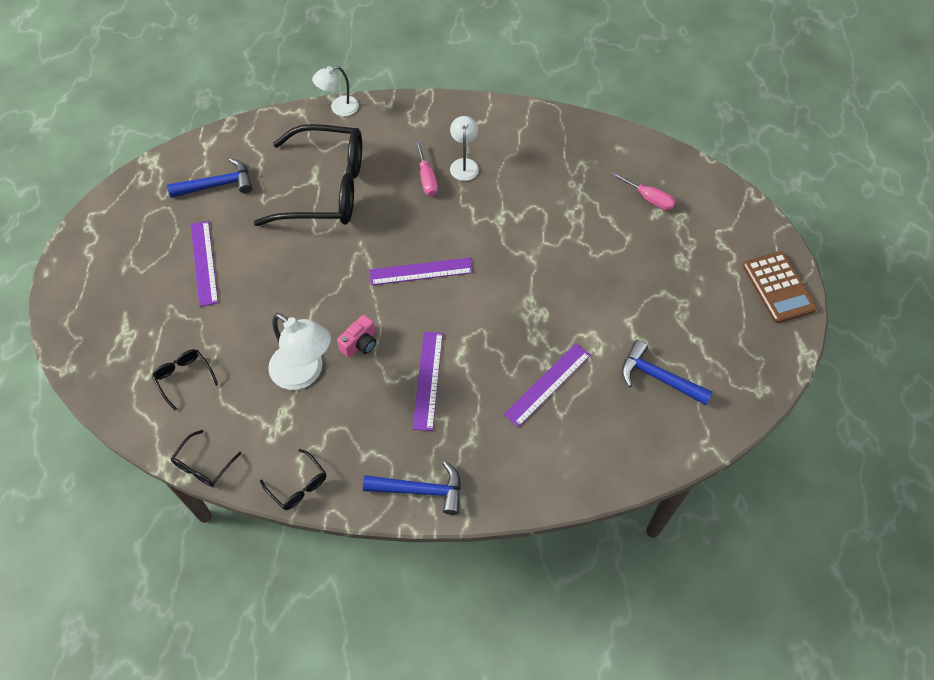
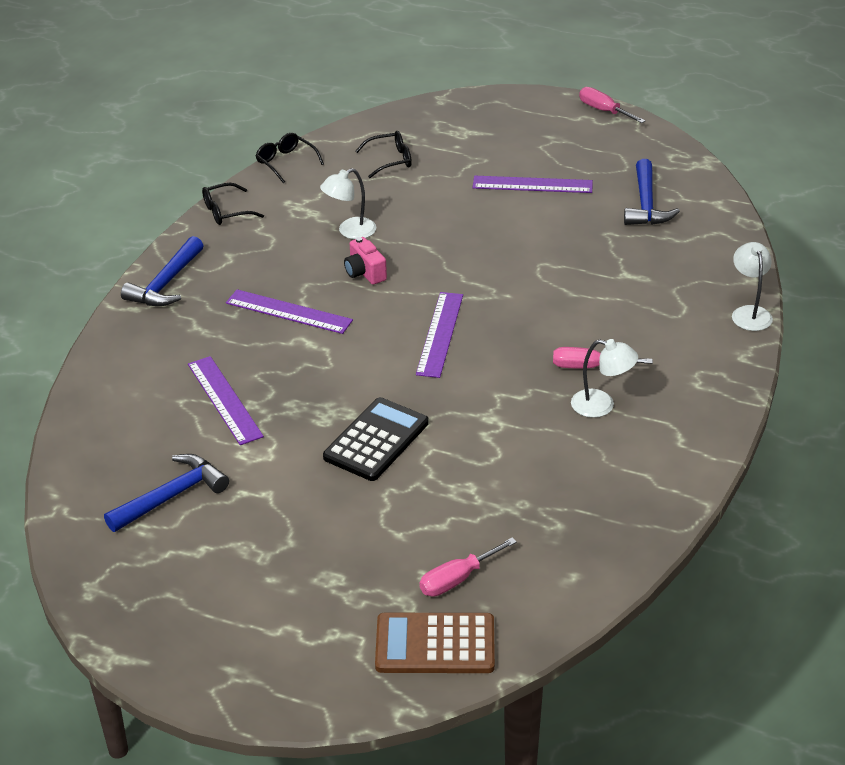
camera: 110 degrees right, 20 degrees down
black glasses [254,124,362,226] -> none
white lamp [268,313,331,390] -> white lamp [320,168,376,239], size x0.62
brown calculator [743,251,817,323] -> brown calculator moved to [375,613,495,673]
none -> black calculator [323,397,429,481]
none -> pink screwdriver [579,87,645,123]

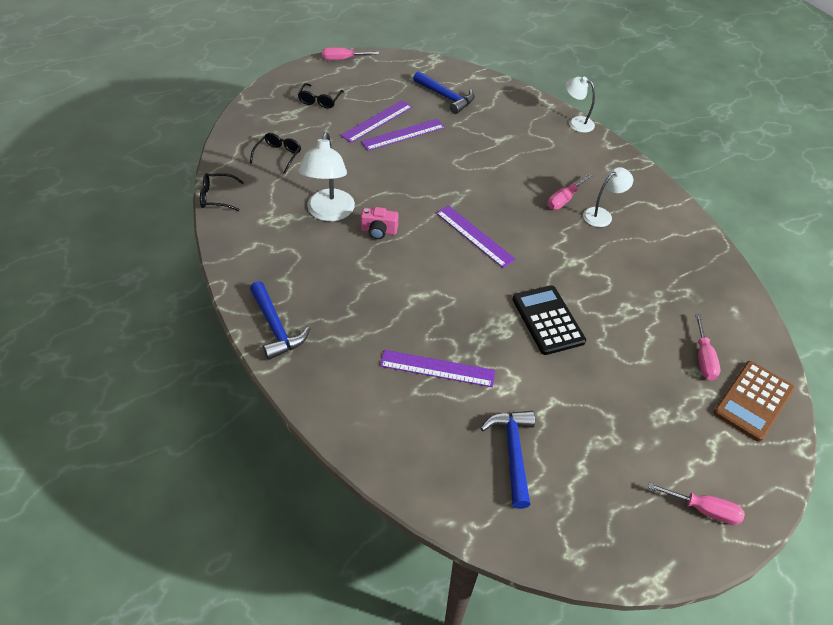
camera: 55 degrees left, 10 degrees up
black glasses [202,183,264,225] -> black glasses moved to [298,83,344,109]
purple ruler [226,289,353,334] -> purple ruler moved to [361,119,445,151]
white lamp [320,168,376,239] -> white lamp [298,132,355,221], size x1.62
none -> pink screwdriver [648,482,745,525]

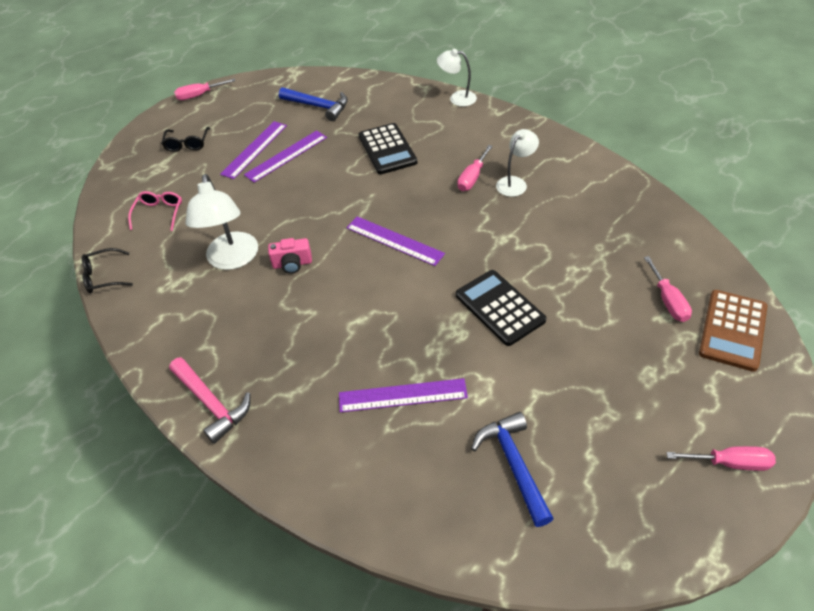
camera: 10 degrees left, 0 degrees up
black glasses [250,133,301,174] -> pink glasses [128,191,182,231]
blue hammer [250,281,310,360] -> pink hammer [169,357,251,444]
none -> black calculator [359,123,417,174]

